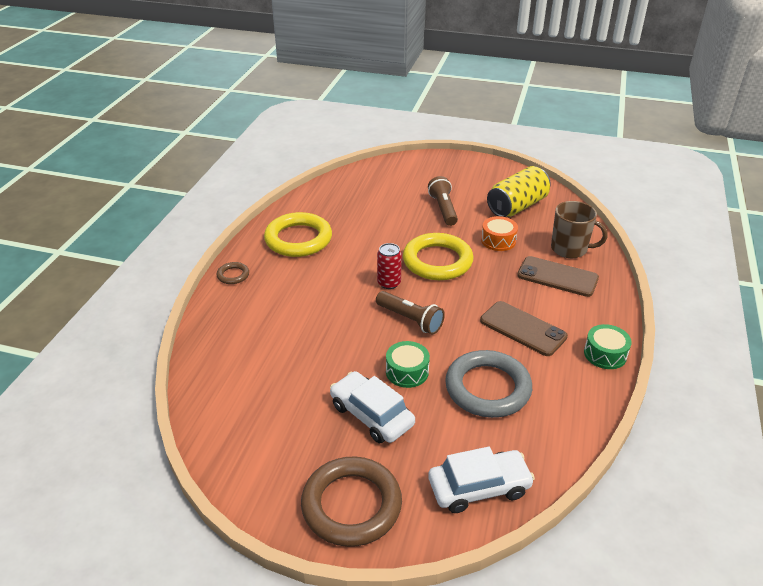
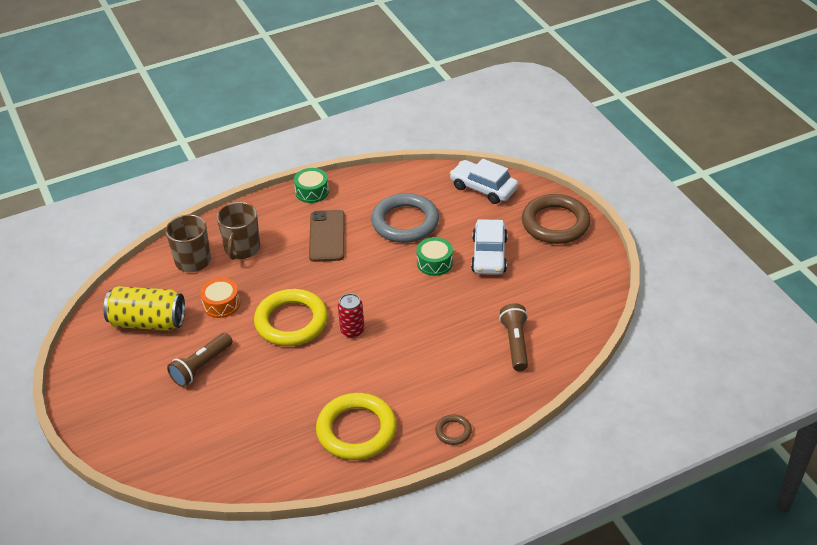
camera: 130 degrees left, 5 degrees up
brown flashlight [376,291,445,335] -> brown flashlight moved to [499,303,528,371]
brown phone [517,256,599,297] -> brown mug [217,202,260,260]

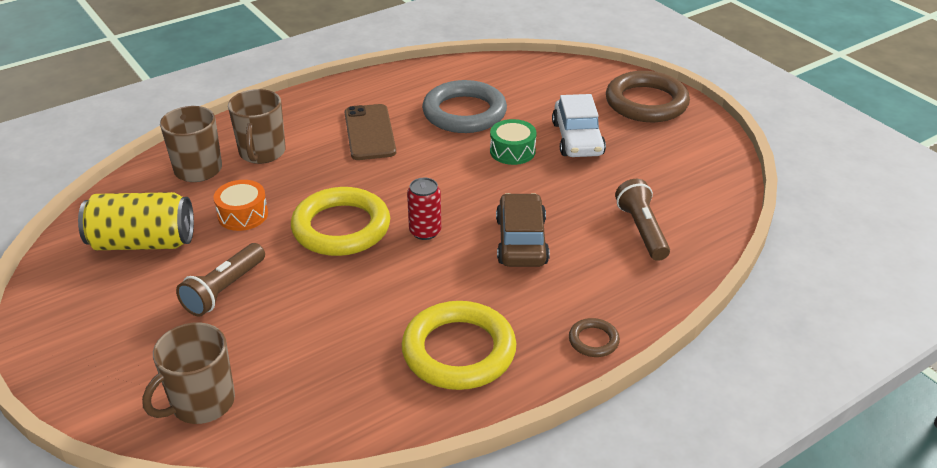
camera: 10 degrees left, 5 degrees down
green drum [294,168,329,203] -> none
white car [450,159,518,204] -> none
none -> brown mug [142,323,235,424]
none -> brown car [496,193,550,267]

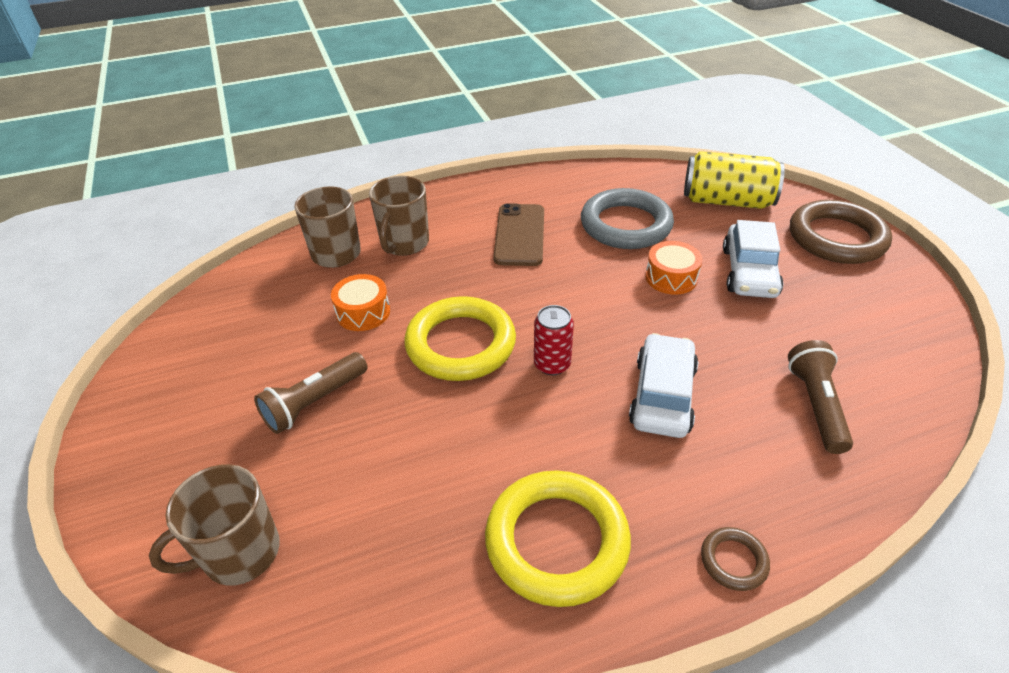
camera: 15 degrees right, 5 degrees up
yellow can [78,192,194,250] -> yellow can moved to [684,151,785,209]
green drum [490,119,537,165] -> orange drum [645,241,702,294]
brown car [496,193,550,267] -> white car [629,333,698,438]

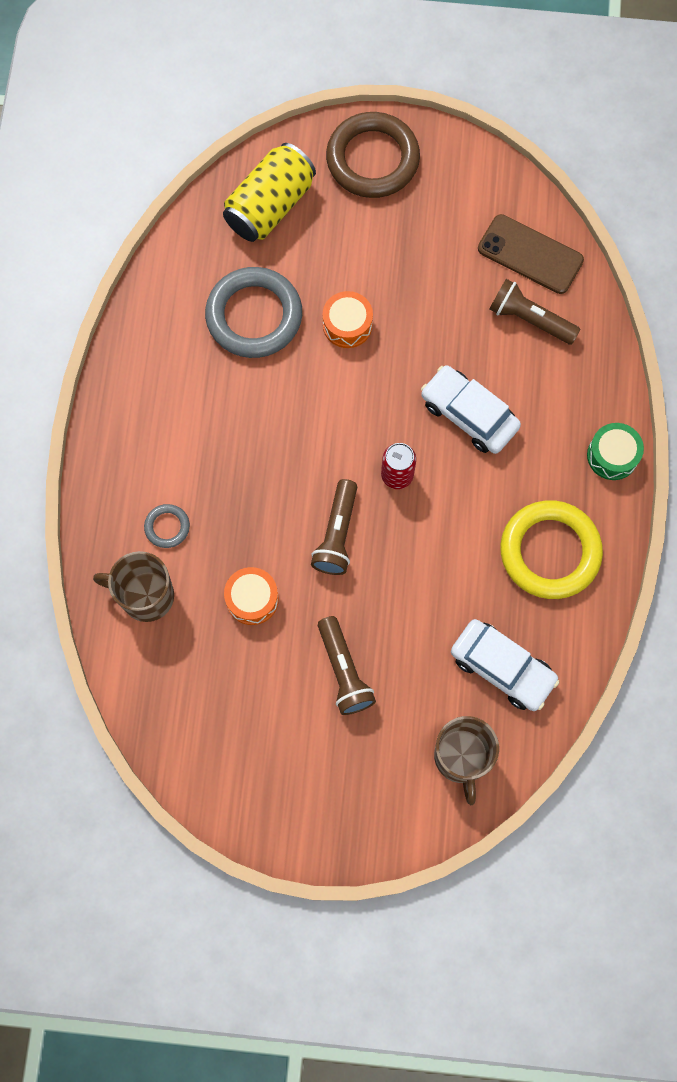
camera: 65 degrees left, 30 degrees up
brown mug [369,176,429,256] -> grey ring [144,504,190,548]
yellow ring [404,296,516,381] -> brown flashlight [311,479,357,575]
brown phone [493,203,544,266] -> brown phone moved to [478,214,584,294]
brown ring [701,527,770,591] -> green drum [587,423,644,480]
white car [723,220,783,298] -> white car moved to [451,619,559,711]

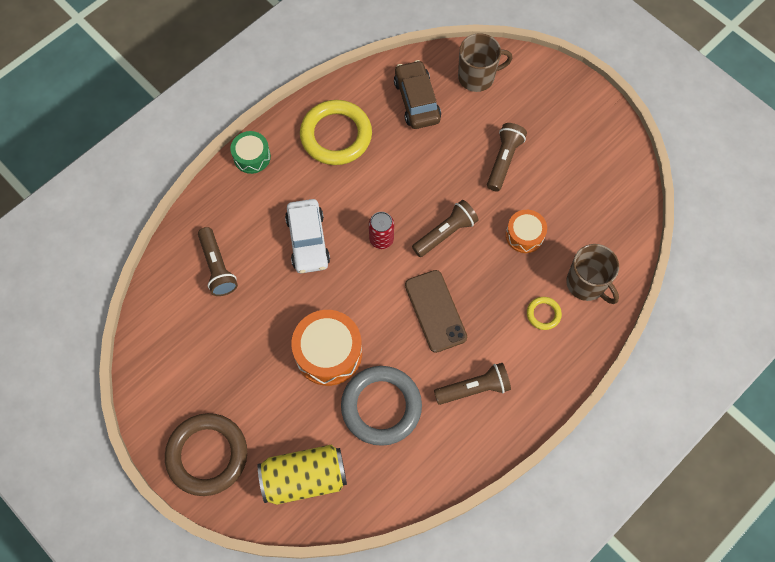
camera: 140 degrees left, 5 degrees down
grey ring [144,504,190,548] -> yellow ring [527,297,562,330]
orange drum [323,291,373,348] -> orange drum [291,310,362,386], size x1.68
brown mug [434,716,499,805] -> brown mug turned 45 degrees clockwise [458,33,513,92]
white car [451,619,559,711] -> brown car [394,60,441,129]
brown phone [478,214,584,294] -> brown phone moved to [405,270,467,353]
none -> brown flashlight [434,363,511,405]

